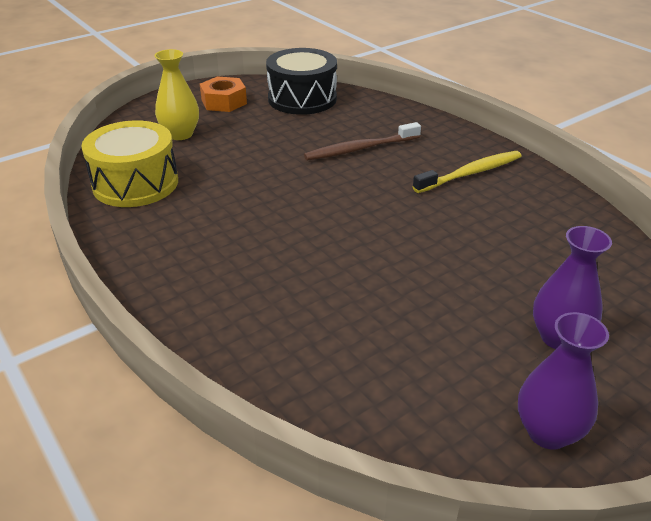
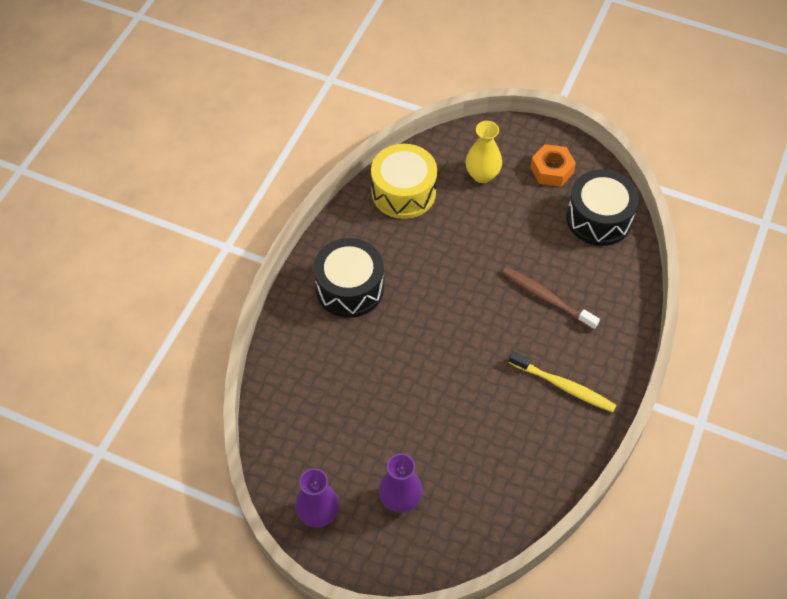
camera: 60 degrees right, 20 degrees up
none -> black drum [314,238,384,318]

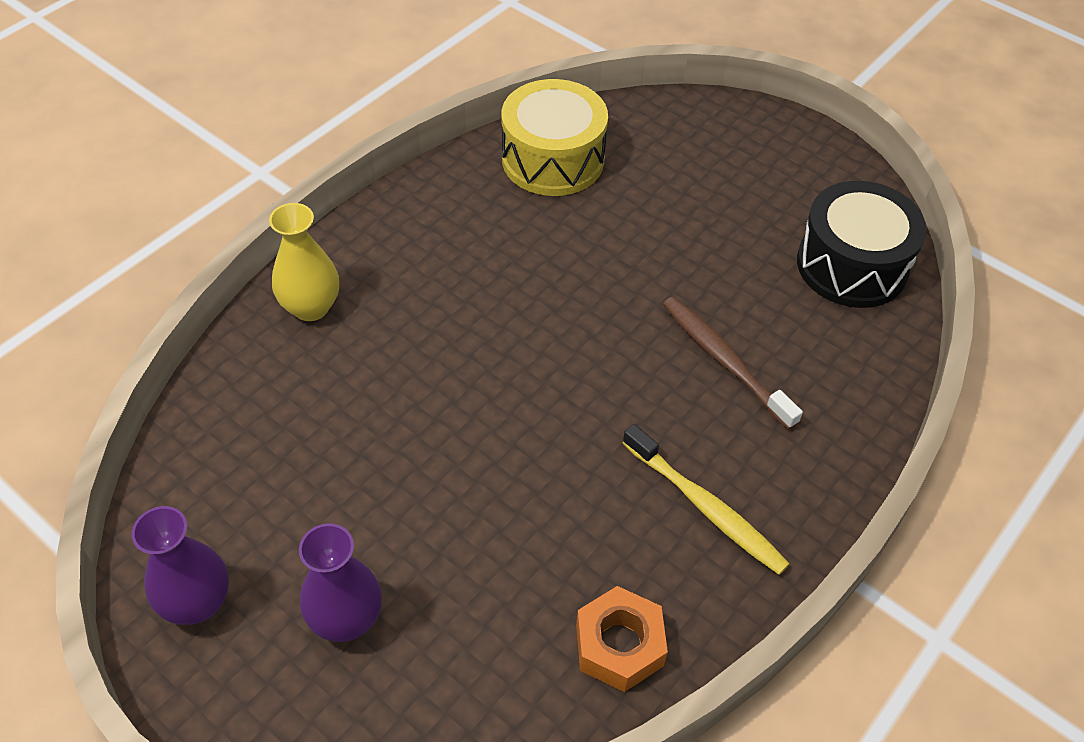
camera: 15 degrees right, 5 degrees down
black drum [314,238,384,318] -> none
yellow vase [466,121,502,183] -> yellow vase moved to [269,203,339,321]
orange nut [530,144,576,187] -> orange nut moved to [576,586,668,692]

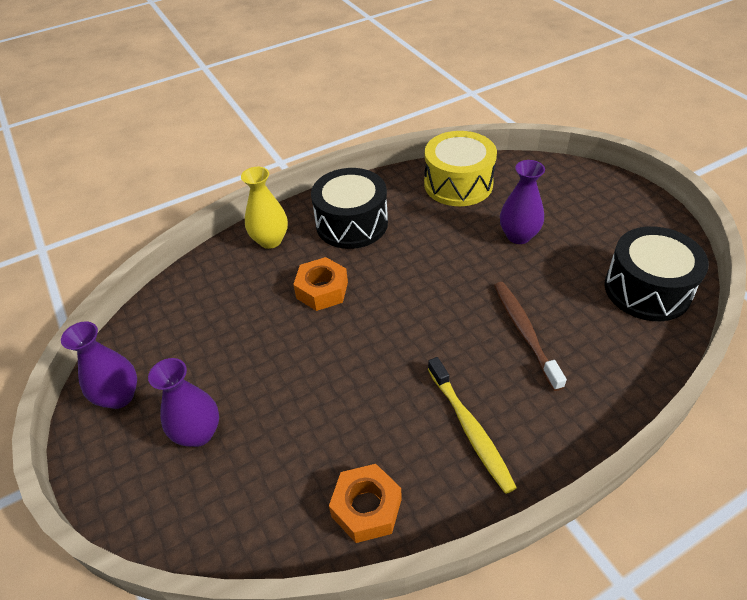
camera: 25 degrees right, 5 degrees down
none -> orange nut [293,257,348,311]
none -> black drum [311,168,388,249]
none -> purple vase [500,160,545,244]

